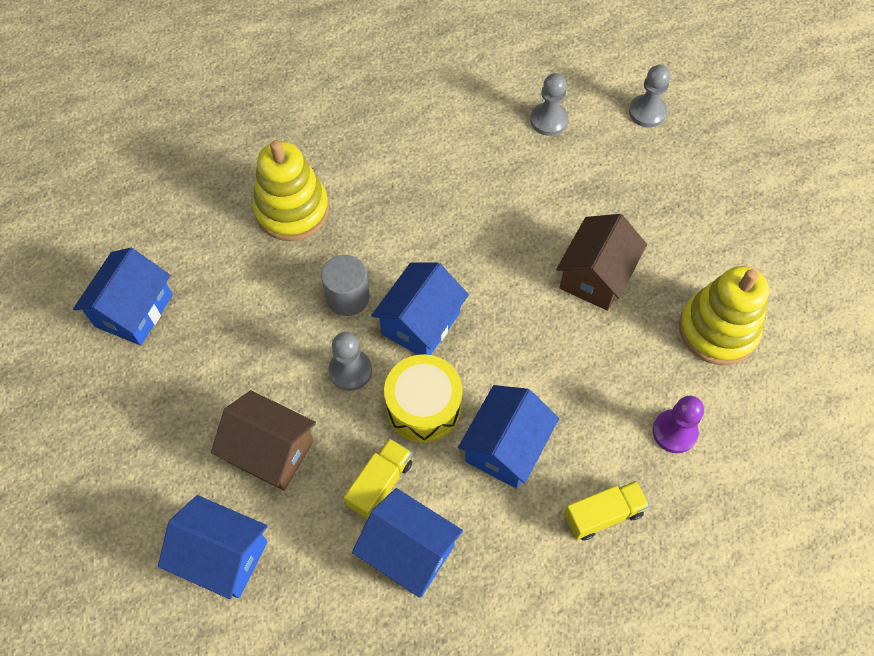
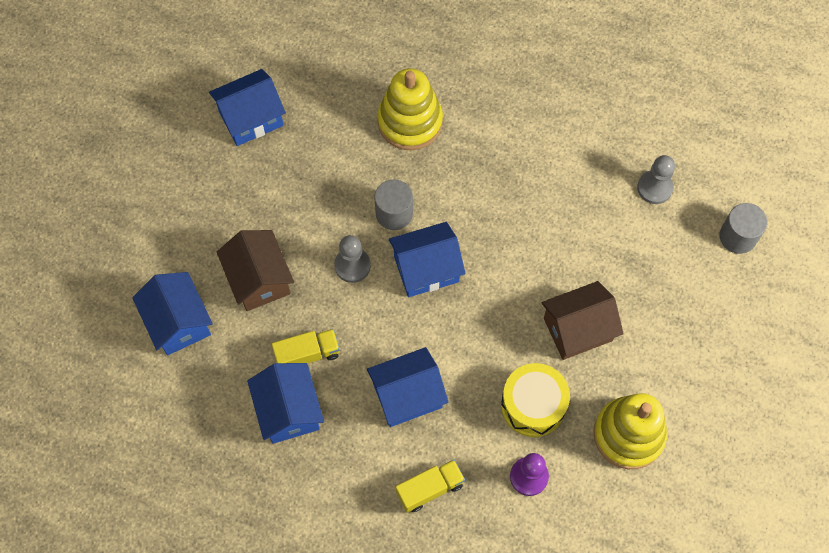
camera: 40 degrees right, 5 degrees up
yellow drum [384,354,462,443] -> yellow drum moved to [501,363,570,437]
yellow truck [564,481,650,540] -> yellow truck turned 45 degrees counterclockwise [396,460,465,513]
grey pawn [629,65,670,128] -> grey cylinder [720,203,767,254]

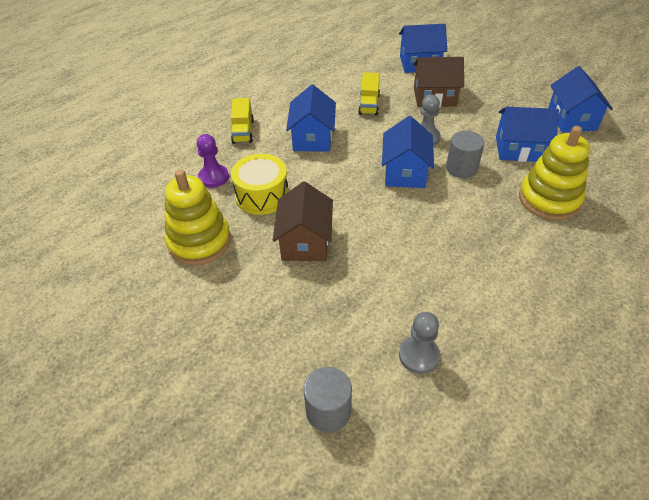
camera: 115 degrees right, 20 degrees down
blue house [247,363,324,444] -> blue house moved to [496,107,559,162]

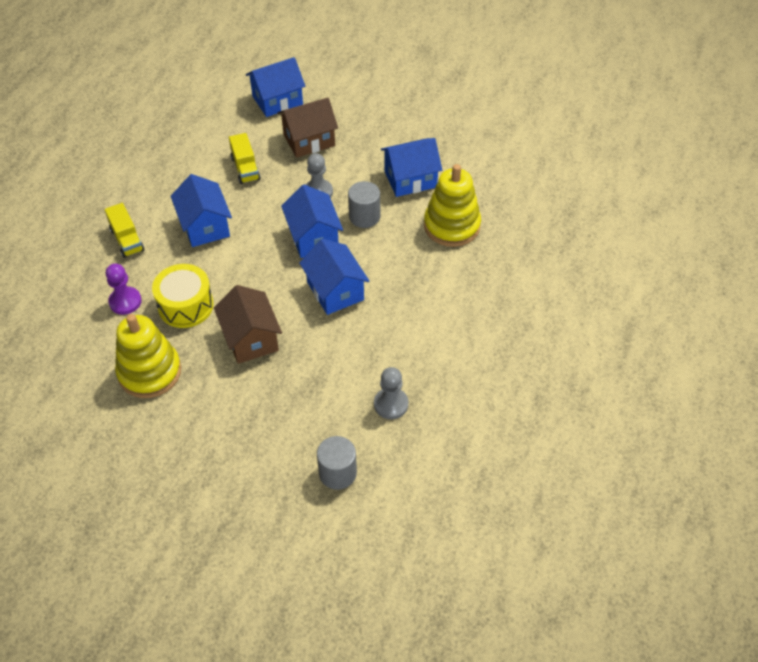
camera: 25 degrees left, 5 degrees up
blue house [548,66,613,133] -> blue house moved to [299,239,369,315]

